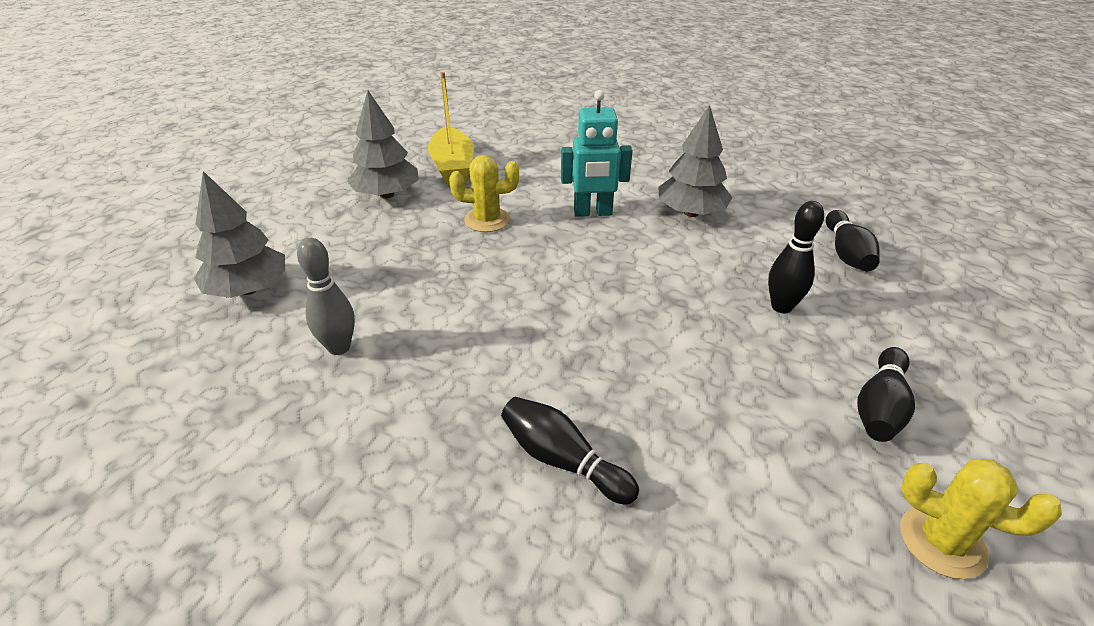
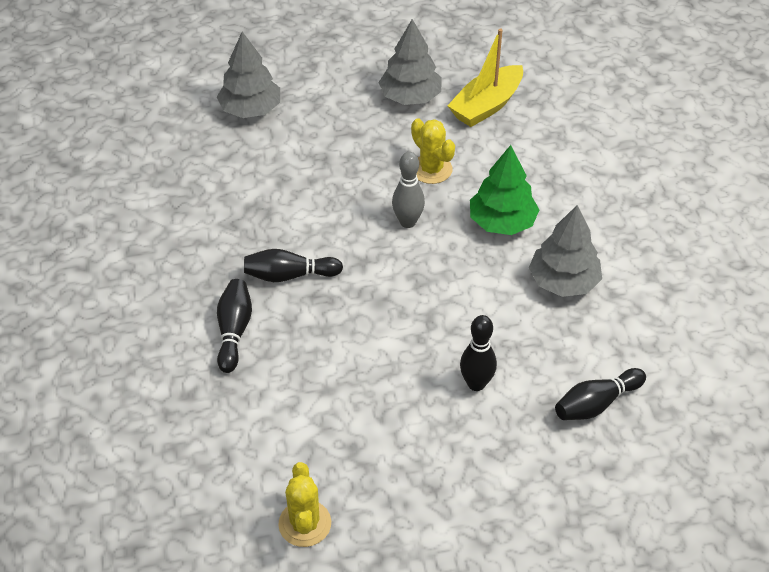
camera: 55 degrees right, 10 degrees up
grey bowling pin [297,238,355,355] -> grey bowling pin moved to [392,152,425,228]
turquoise robot [561,90,633,217] -> green tree [470,145,539,235]
black bowling pin [857,347,915,442] -> black bowling pin moved to [244,249,343,282]

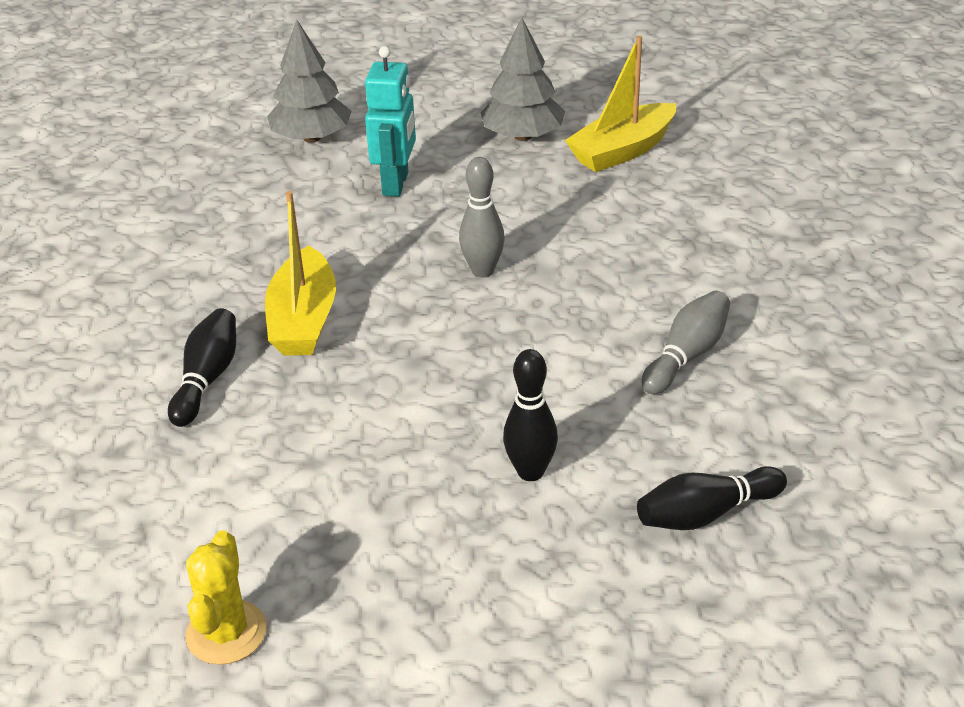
camera: 10 degrees right, 10 degrees down
black bowling pin [244,249,343,282] -> yellow boat [265,191,336,356]
yellow cactus [411,118,455,184] -> none
green tree [470,145,539,235] -> none
grey tree [529,205,602,297] -> grey bowling pin [642,291,730,395]
none -> turquoise robot [365,46,416,197]

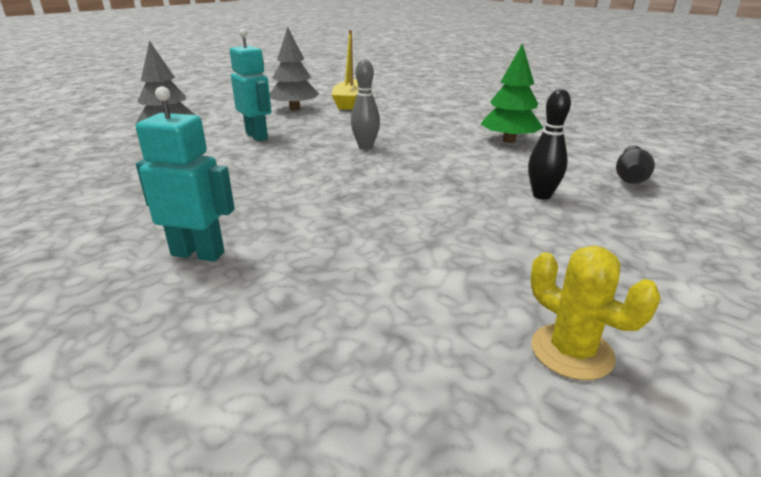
camera: 45 degrees left, 10 degrees down
black bowling pin [168,308,236,427] -> none
yellow boat [265,191,336,356] -> none
grey bowling pin [642,291,730,395] -> green tree [481,43,543,143]
none -> turquoise robot [136,86,235,262]

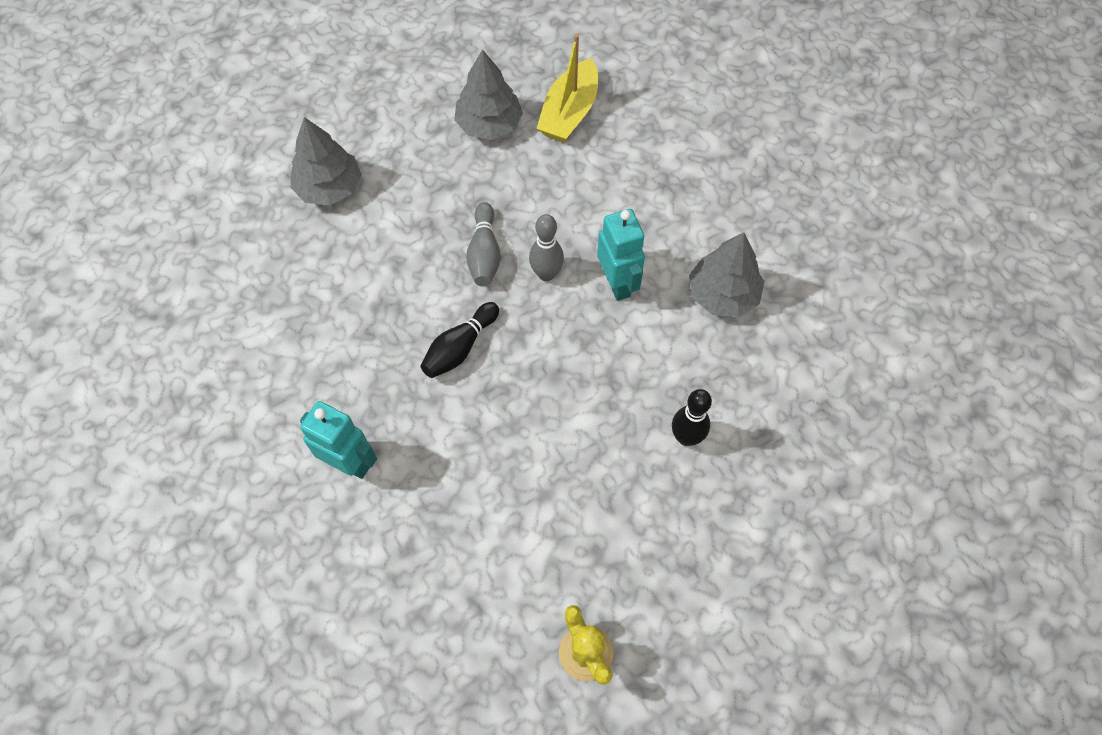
camera: 15 degrees right, 35 degrees up
turquoise robot [230,29,271,141] -> turquoise robot moved to [597,209,645,301]
green tree [481,43,543,143] -> grey tree [689,232,764,317]
black bowling pin [616,145,655,184] -> black bowling pin moved to [421,302,499,378]
none -> grey bowling pin [466,202,501,287]

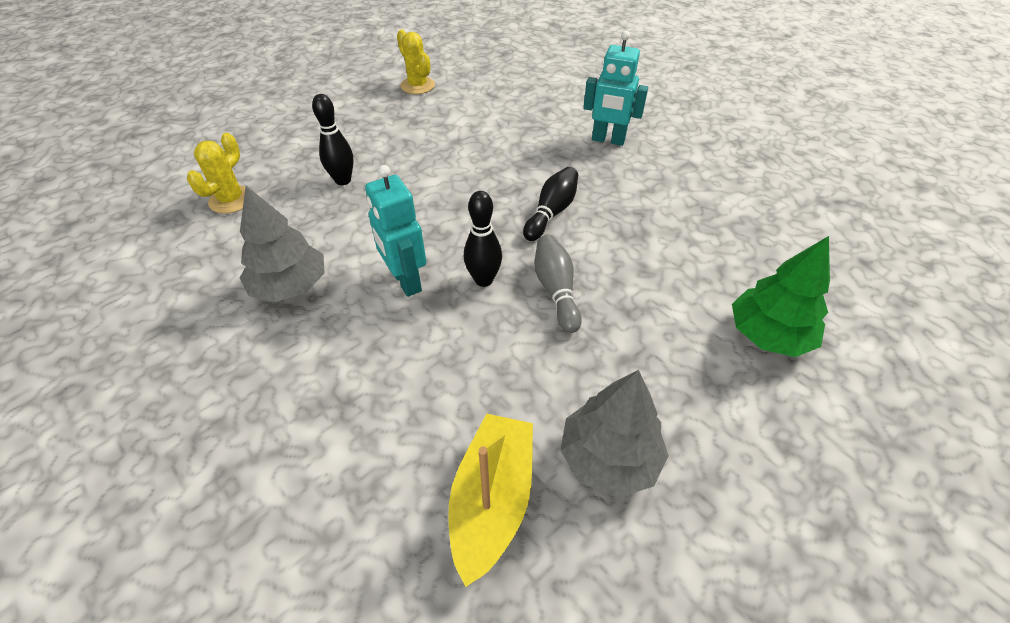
camera: 170 degrees right, 15 degrees down
grey tree [290,117,362,205] -> green tree [732,236,830,357]
grey bowling pin [529,214,564,281] -> black bowling pin [464,191,502,287]
none -> yellow cactus [187,133,245,213]

